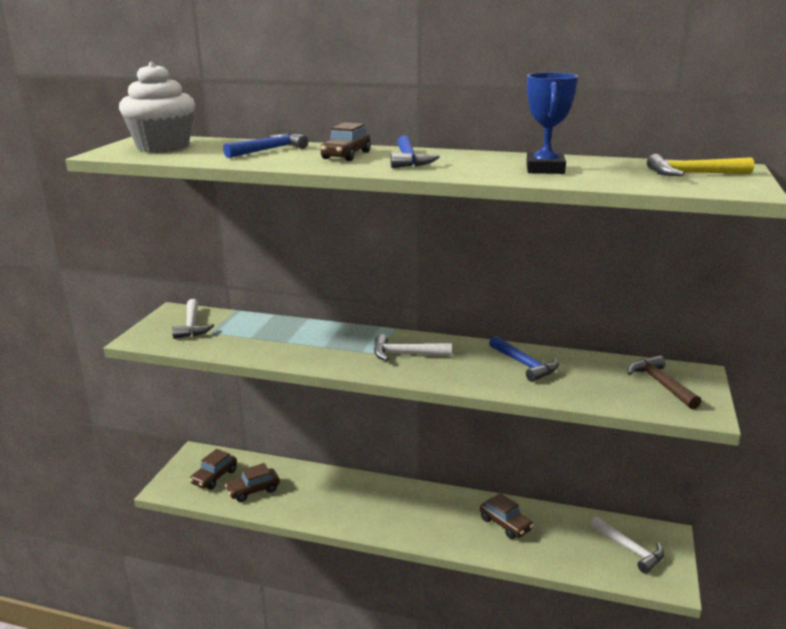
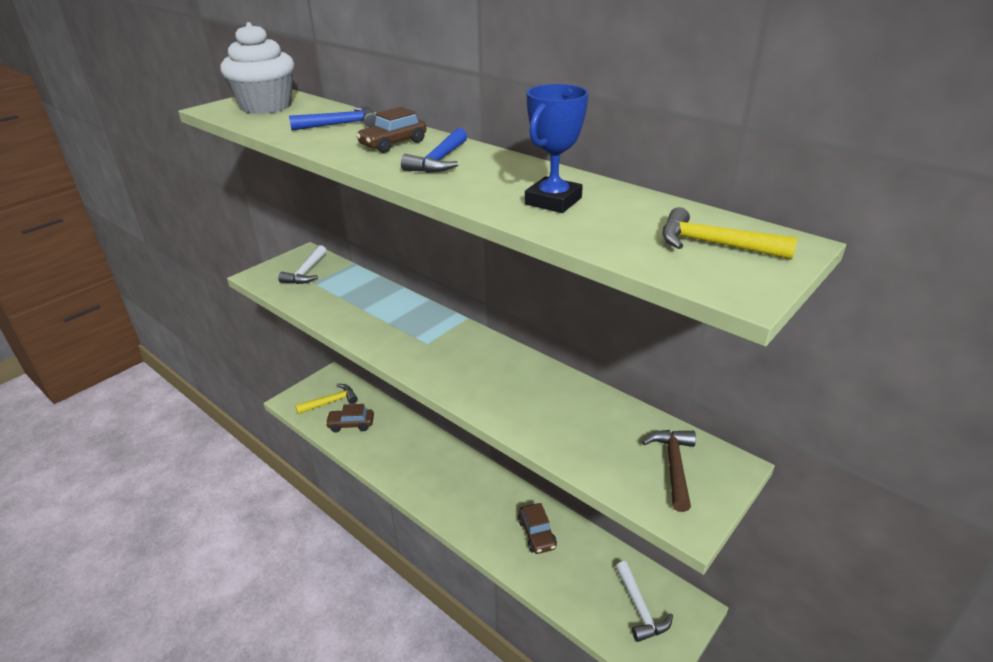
camera: 25 degrees right, 10 degrees up
brown car [189,449,237,490] -> yellow hammer [295,384,358,414]
white hammer [374,334,452,361] -> none
blue hammer [489,336,559,382] -> none

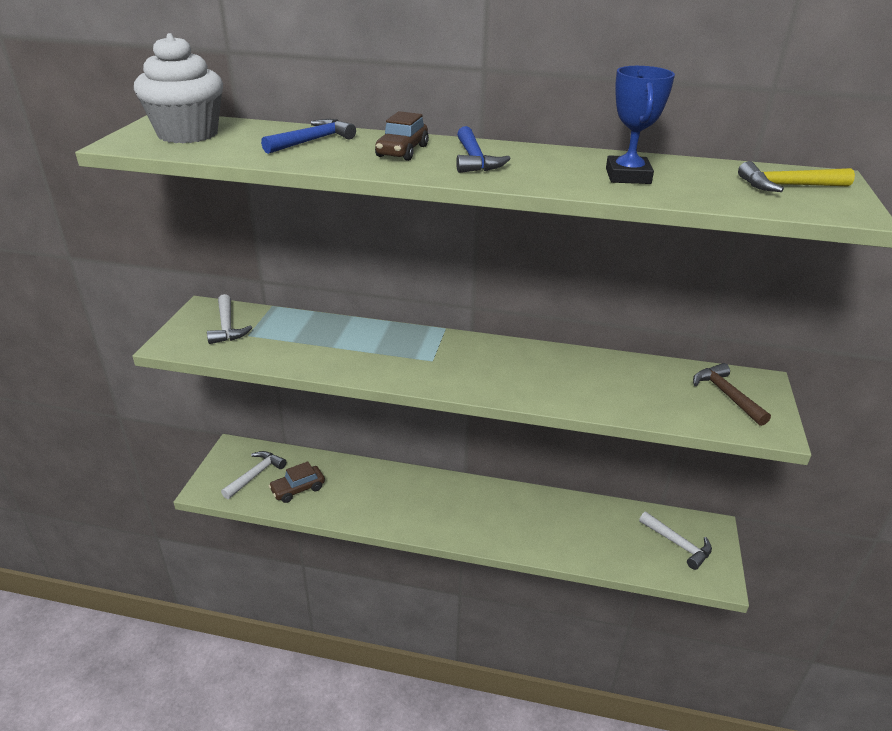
camera: 30 degrees left, 0 degrees up
yellow hammer [295,384,358,414] -> white hammer [221,451,286,499]
brown car [518,503,557,554] -> none

